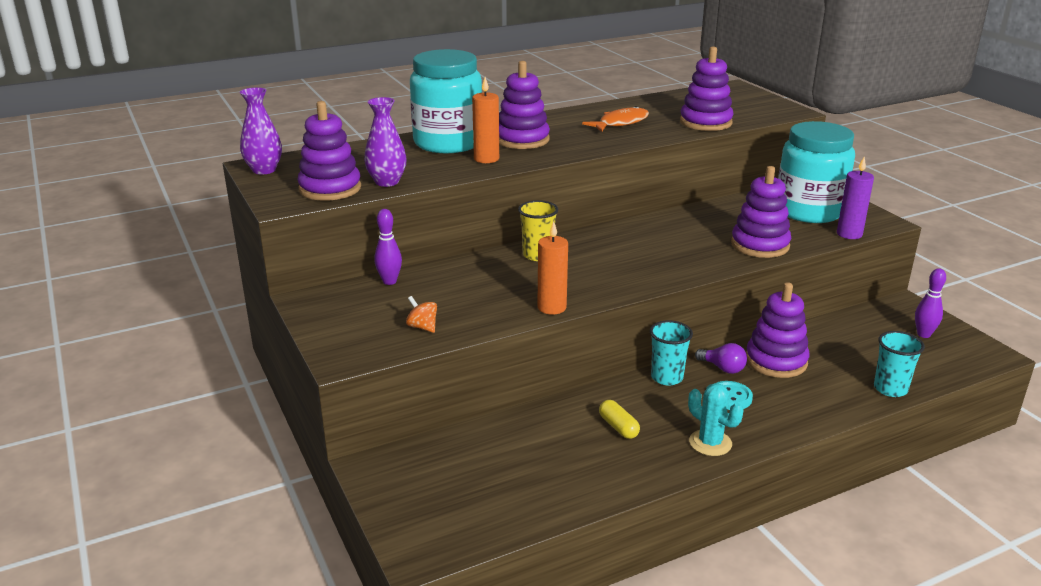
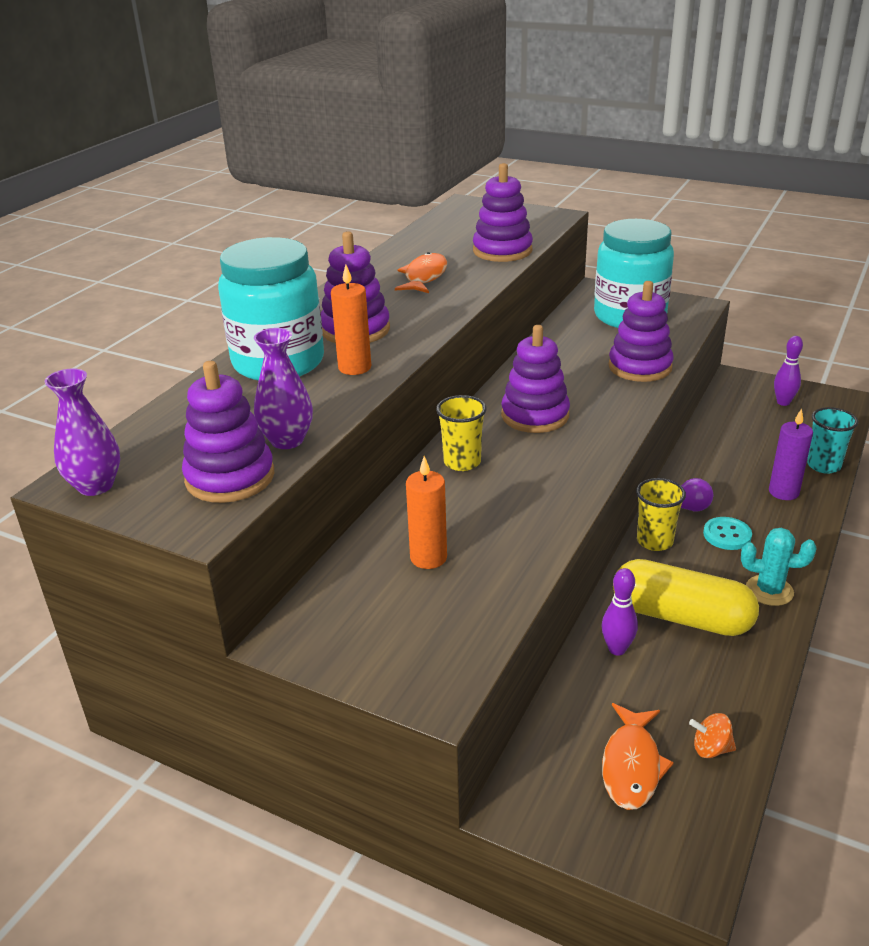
camera: 35 degrees left, 5 degrees up
purple bowling pin [374,209,402,285] -> purple bowling pin moved to [602,568,638,655]
orange spinning top [406,296,437,333] -> orange spinning top moved to [689,713,736,758]
orange candle [537,221,568,315] -> orange candle moved to [406,456,447,569]
yellow capsule [599,400,640,439] -> yellow capsule [613,559,759,636], size x2.24
turquoise cup [650,320,693,386] -> yellow cup [636,478,686,551]
purple stacking toy [746,282,810,378] -> purple stacking toy moved to [501,325,570,433]
purple candle [837,157,874,239] -> purple candle moved to [769,409,813,500]
none -> orange fish [602,703,674,810]

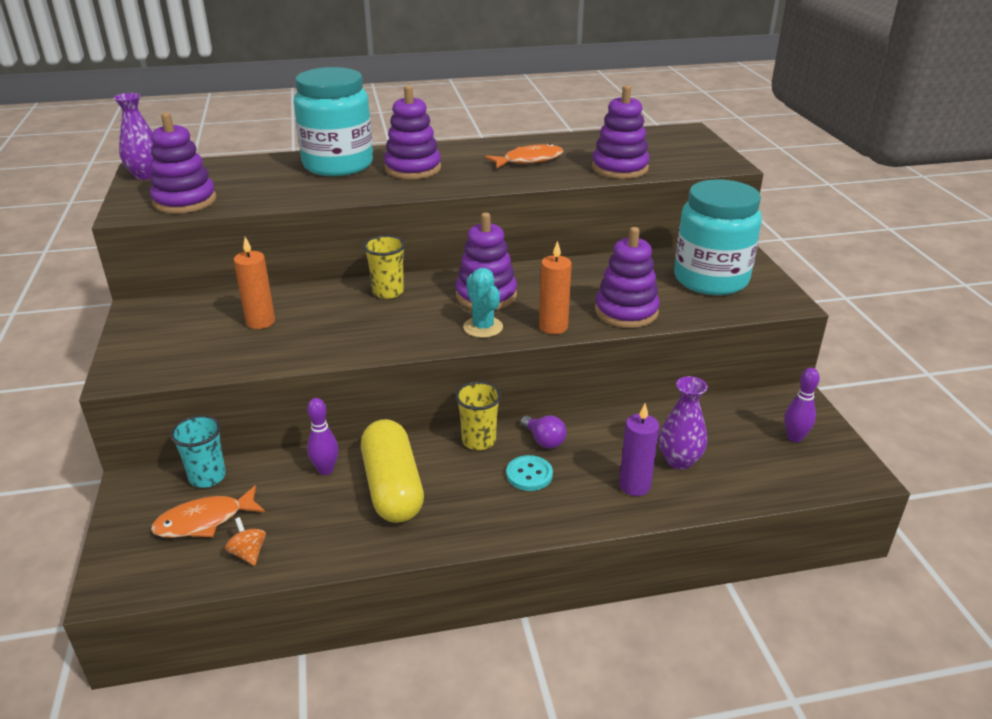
camera: 50 degrees right, 0 degrees up
purple vase [254,328,313,449] -> purple vase moved to [659,376,708,470]
orange candle [331,265,371,375] -> orange candle moved to [539,240,572,334]
turquoise cactus [741,528,817,606] -> turquoise cactus moved to [463,268,503,338]
turquoise cup [807,407,858,474] -> turquoise cup moved to [170,415,226,488]

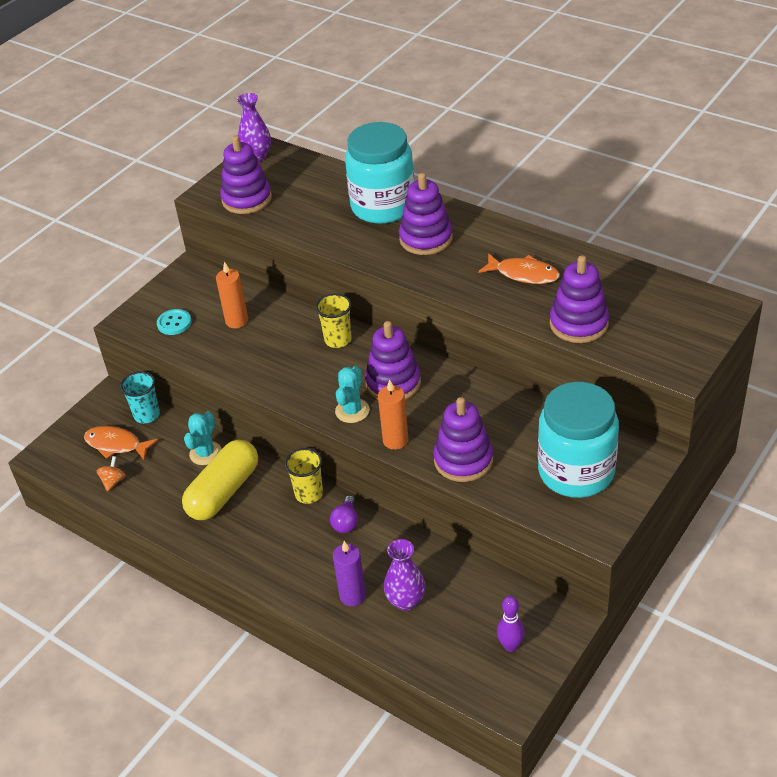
camera: 50 degrees right, 10 degrees up
purple bowling pin [307,398,339,475] -> turquoise cactus [184,411,222,465]
turquoise button [506,455,553,491] -> turquoise button moved to [157,309,192,335]

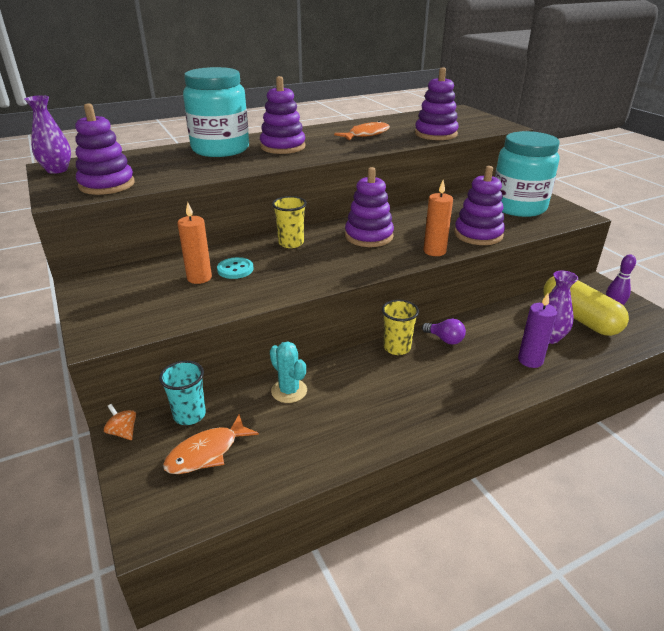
camera: 65 degrees left, 10 degrees down
orange spinning top [97,456,126,492] -> orange spinning top moved to [104,404,136,440]
turquoise button [157,309,192,335] -> turquoise button moved to [217,257,254,279]
yellow capsule [182,440,258,520] -> yellow capsule moved to [544,276,629,336]
turquoise cactus [335,366,370,423] -> none

